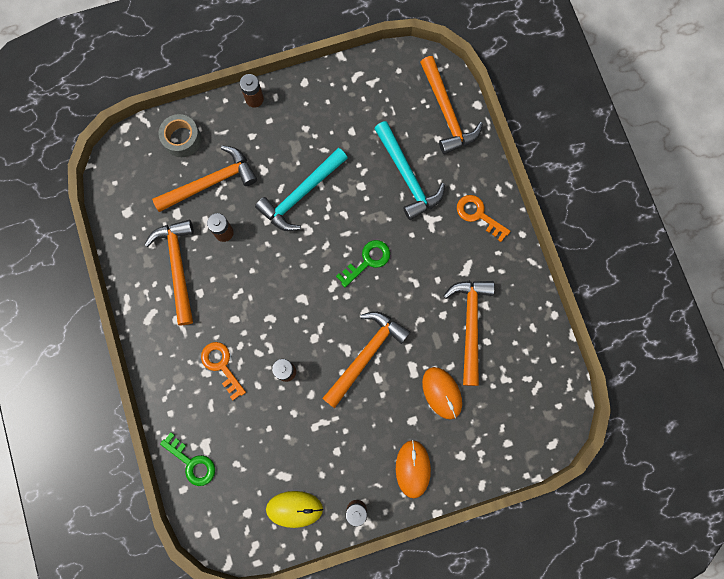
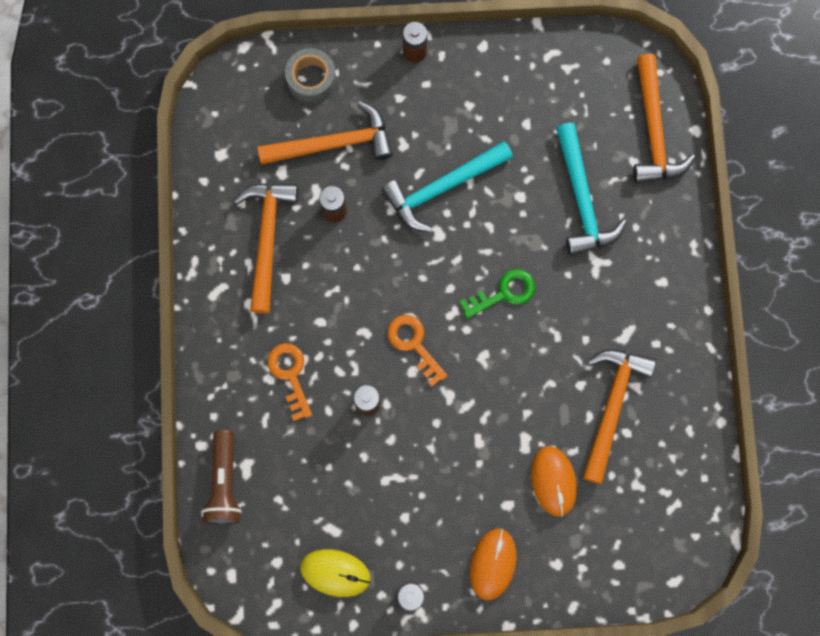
camera: 15 degrees right, 0 degrees up
green key [160,432,215,486] -> brown flashlight [202,430,242,524]
orange hammer [322,311,410,408] -> none
orange key [457,195,510,242] -> orange key moved to [388,315,447,387]

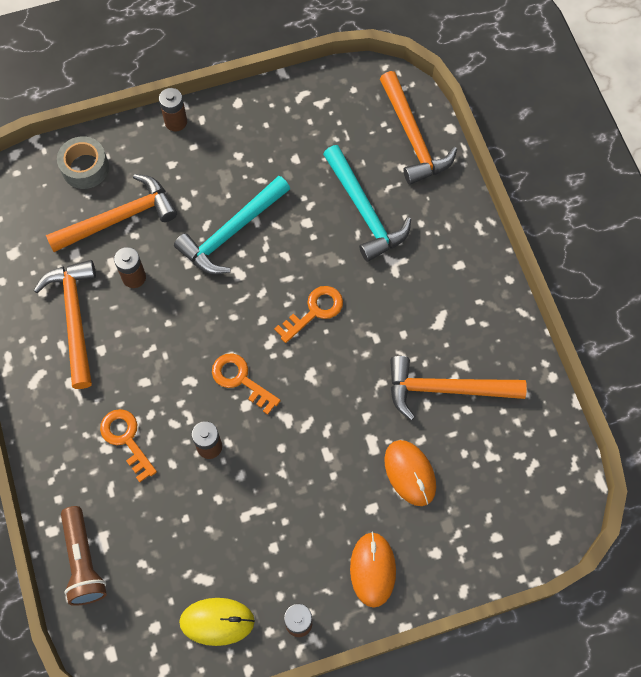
camera: 15 degrees left, 10 degrees down
green key [460,269,535,319] -> orange key [274,286,343,343]
orange hammer [583,349,656,484] -> orange hammer turned 90 degrees counterclockwise [390,356,527,420]

